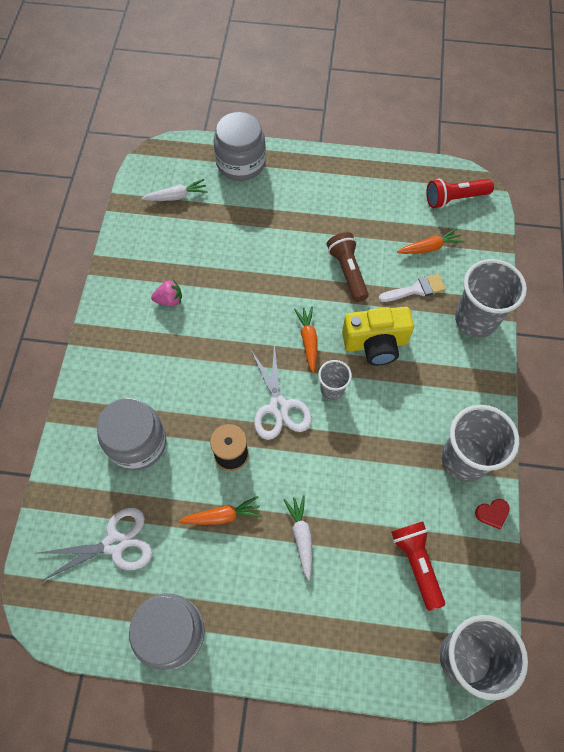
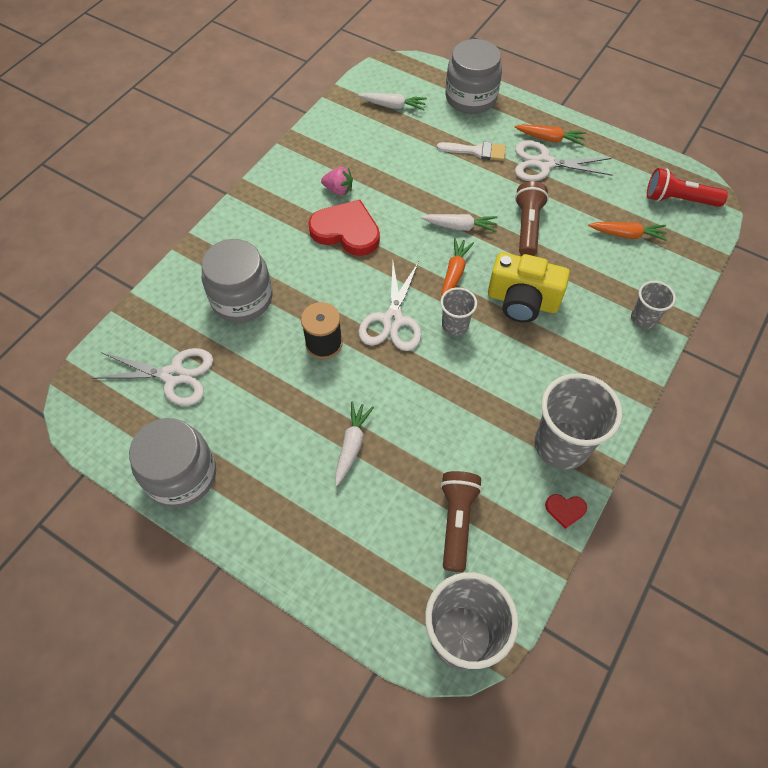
camera: 25 degrees right, 5 degrees down
orange carrot [179,496,262,525] -> orange carrot moved to [515,124,586,146]
white brush [378,274,446,302] -> white brush moved to [437,142,506,161]
red flashlight [391,521,445,611] -> brown flashlight [440,471,482,572]
grey cup [455,259,527,338] -> grey cup [631,281,676,329], size x0.53
none -> red heart [308,200,380,256]
none -> white carrot [421,214,498,232]
none -> white scissors [515,141,613,181]

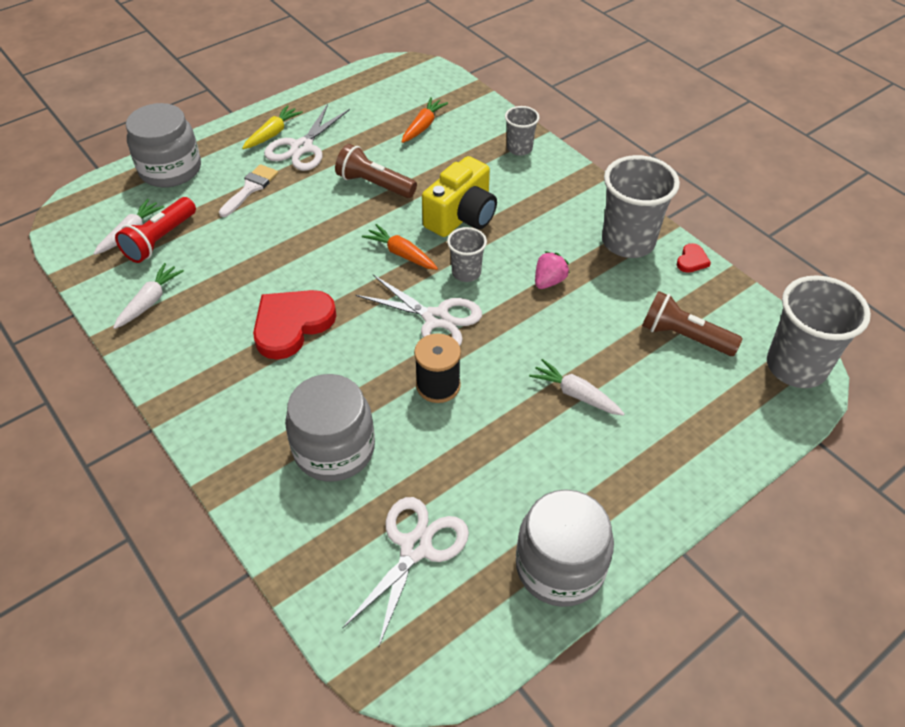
camera: 70 degrees left, 10 degrees down
pink strawberry [321,167,353,195] -> pink strawberry moved to [535,251,570,289]
white carrot [421,214,498,232] -> white carrot moved to [113,263,184,329]
orange carrot [515,124,586,146] -> yellow carrot [242,105,303,149]
red flashlight [647,168,728,207] -> red flashlight moved to [115,197,196,263]

